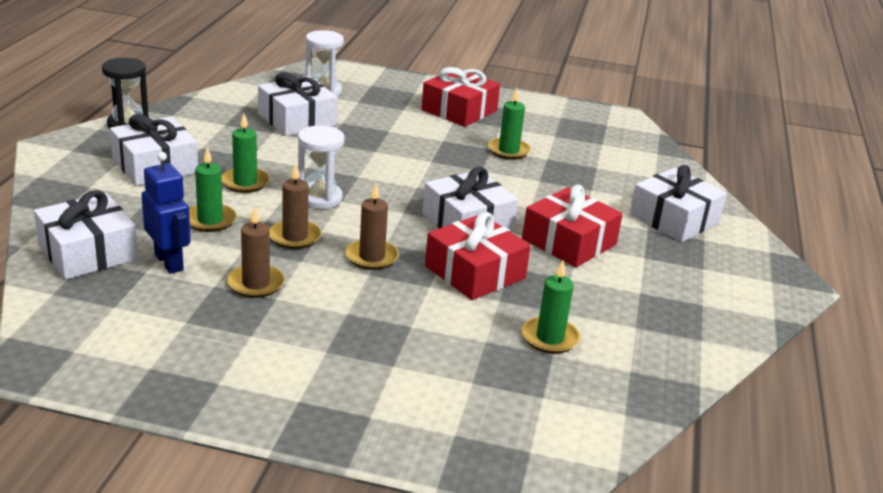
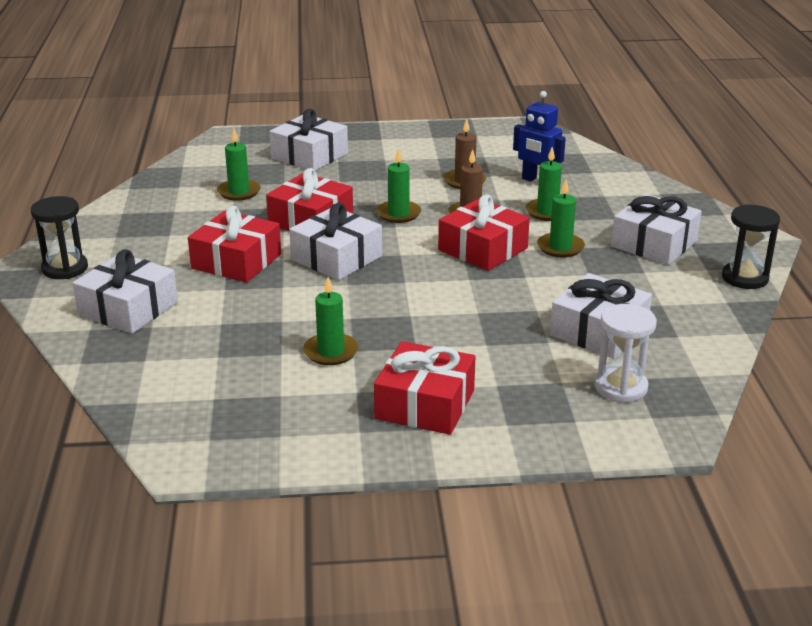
camera: 165 degrees right, 0 degrees up
white gift [34,190,138,280] -> white gift moved to [270,109,348,171]
white hourglass [298,126,345,209] -> red gift [438,194,530,271]
brown candle [346,184,399,270] -> green candle [376,148,421,223]
none -> black hourglass [31,196,88,279]

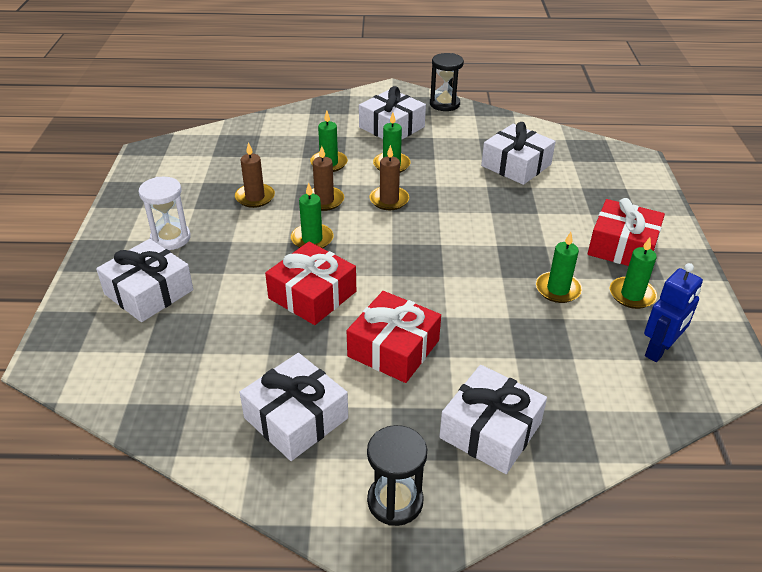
camera: 85 degrees left, 10 degrees up
green candle [217,129,261,201] -> green candle moved to [610,238,657,309]
white gift [289,203,382,280] -> white gift moved to [240,353,348,461]
red gift [438,194,530,271] -> brown candle [369,145,409,210]
blue robot [513,91,566,181] -> blue robot moved to [644,263,703,362]
white hourglass [594,304,657,403] -> white hourglass moved to [139,177,191,250]

